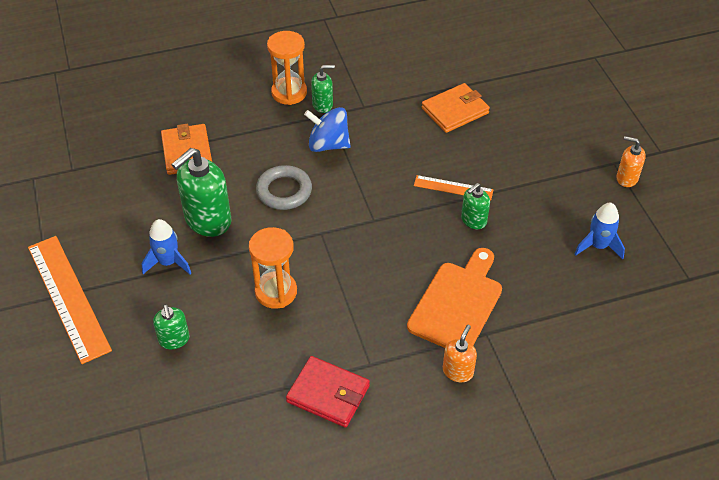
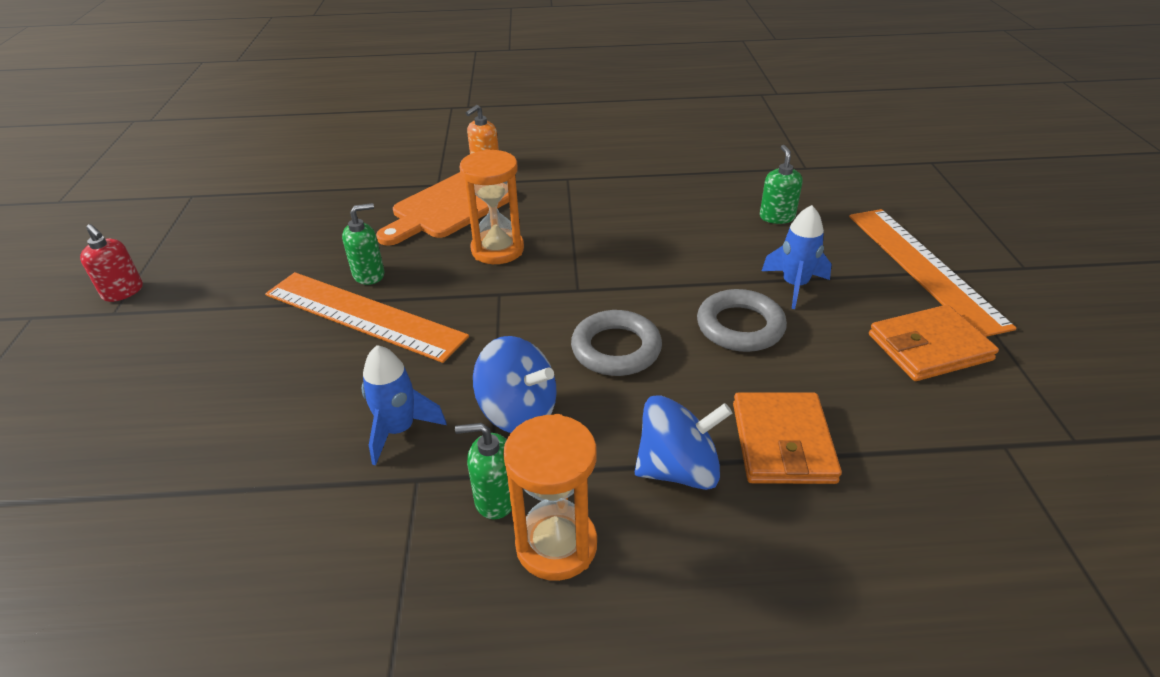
camera: 165 degrees left, 10 degrees down
green soap dispenser [171,148,232,237] -> grey ring [697,289,787,352]
orange hourglass [249,227,297,309] -> orange hourglass moved to [460,149,524,264]
red wallet [286,356,370,428] -> none
orange ruler [414,175,494,200] -> orange ruler [265,272,469,363], size x1.91
orange wallet [422,83,490,133] -> orange wallet moved to [869,305,999,381]
blue rocket [575,203,625,260] -> blue rocket moved to [362,345,447,466]
orange soap dispenser [616,136,646,187] -> red soap dispenser [80,224,143,302]
none -> blue spinning top [635,395,732,490]

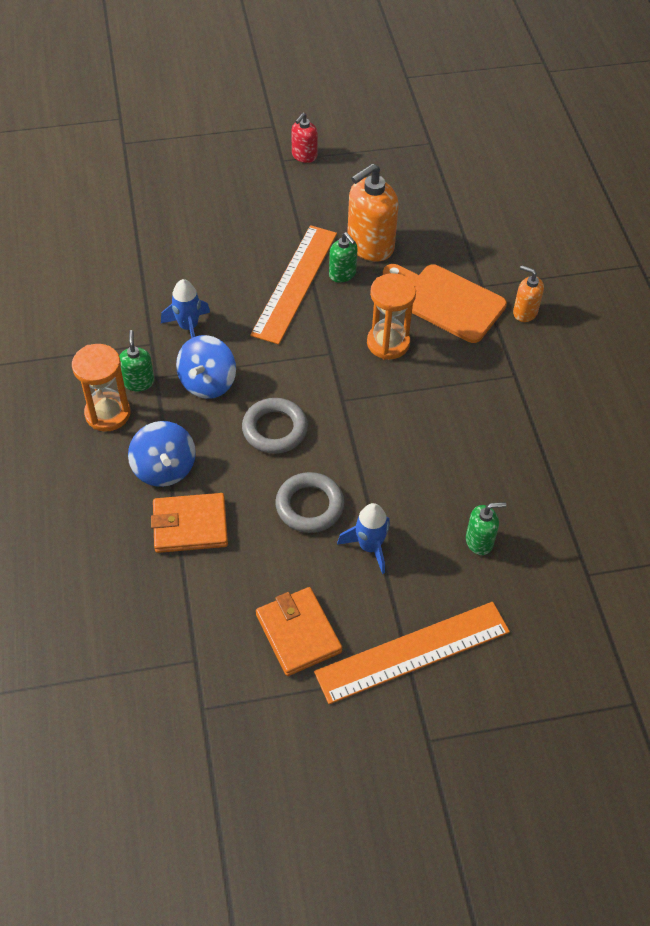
camera: 80 degrees right, 15 degrees up
none -> orange soap dispenser [347,163,399,262]

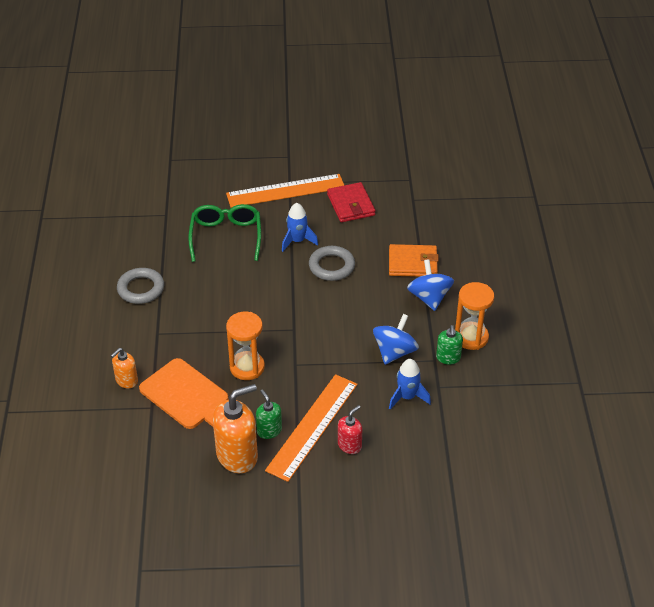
camera: 170 degrees left, 10 degrees down
grey ring [242,398,308,454] -> grey ring moved to [117,268,164,304]
orange wallet [256,587,342,676] -> red wallet [327,182,375,222]
red soap dispenser [292,113,318,163] -> red soap dispenser moved to [338,405,362,454]
green soap dispenser [466,502,507,555] -> green glasses [188,204,261,262]
orange soap dispenser [513,265,544,322] -> orange soap dispenser turned 90 degrees clockwise [111,348,138,388]

